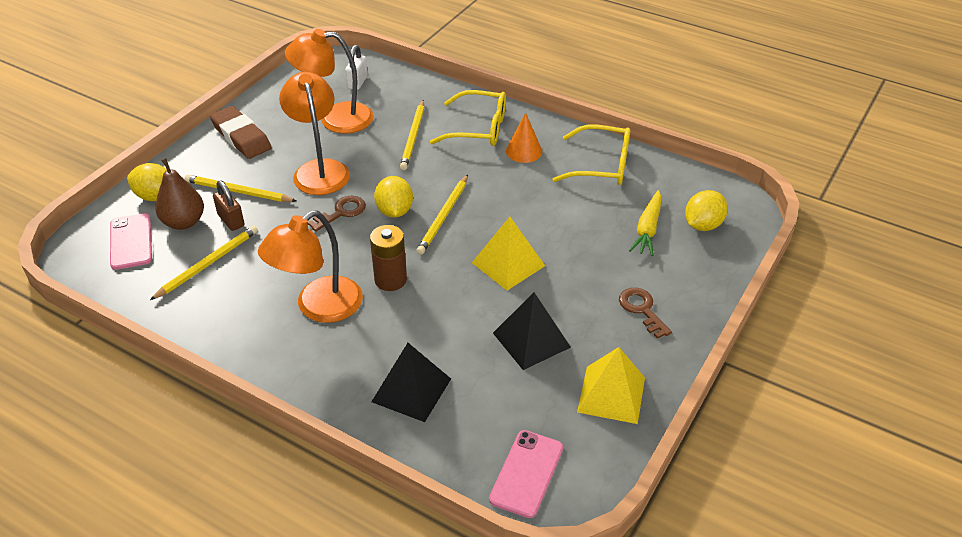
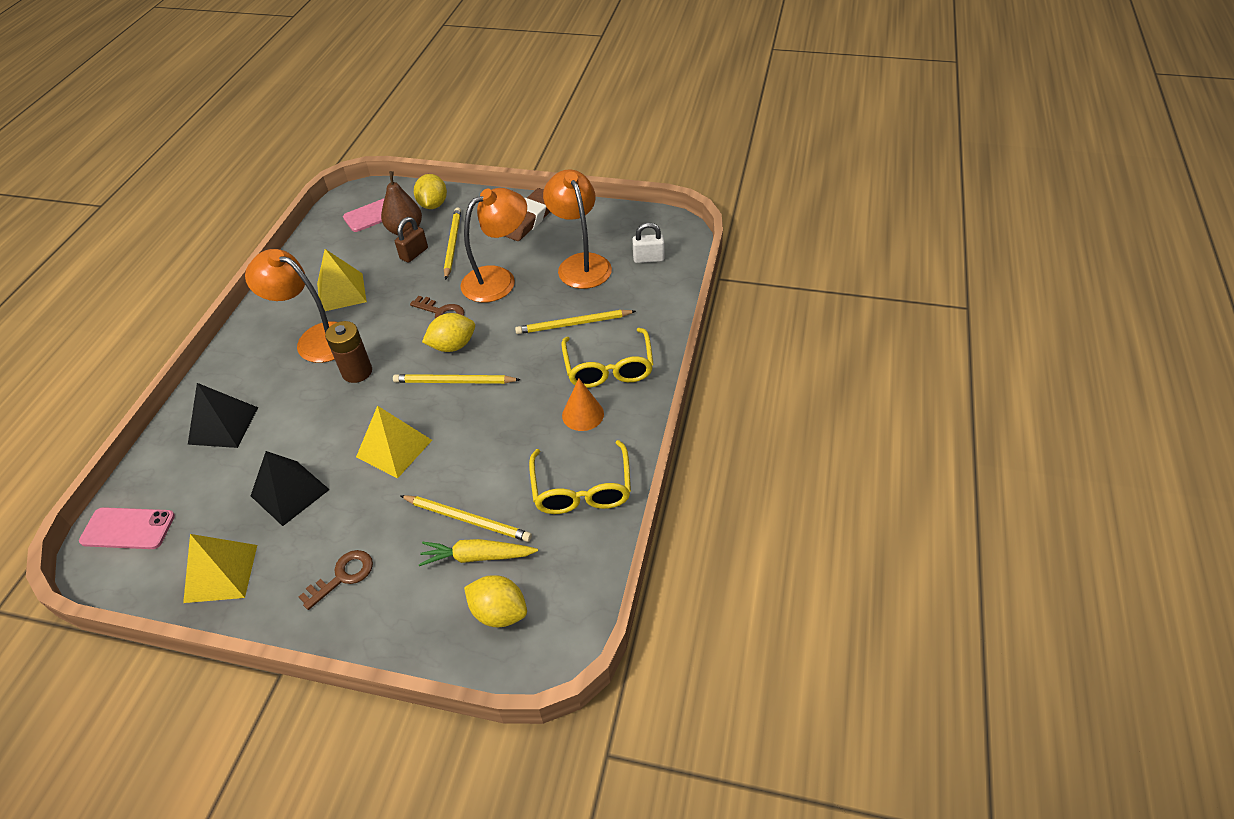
camera: 75 degrees right, 5 degrees up
yellow pencil [150,226,258,300] -> yellow pencil moved to [401,495,532,542]
none -> yellow pyramid [317,249,367,311]

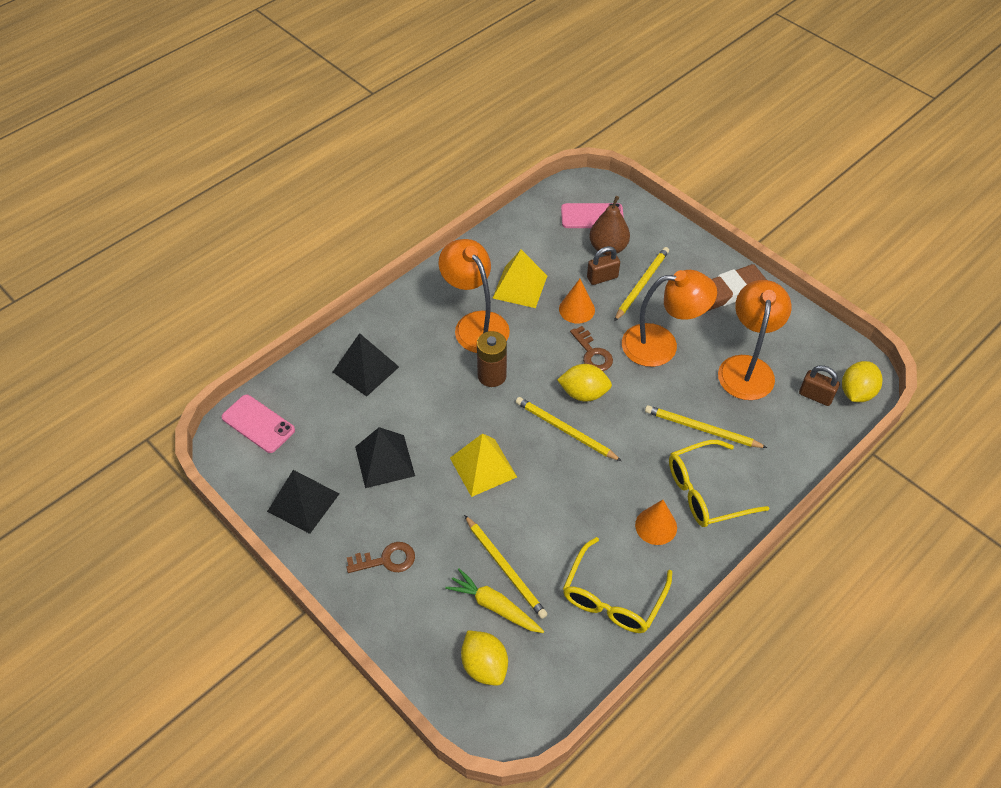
camera: 30 degrees right, 5 degrees up
yellow pyramid [183,534,257,603] -> black pyramid [267,470,339,534]
yellow lemon [414,174,447,209] -> yellow lemon moved to [842,361,882,402]
yellow glasses [561,328,653,388] -> yellow glasses turned 45 degrees clockwise [669,440,769,527]
white padlock [632,223,664,263] -> brown padlock [799,365,840,406]
none -> orange cone [559,279,595,324]

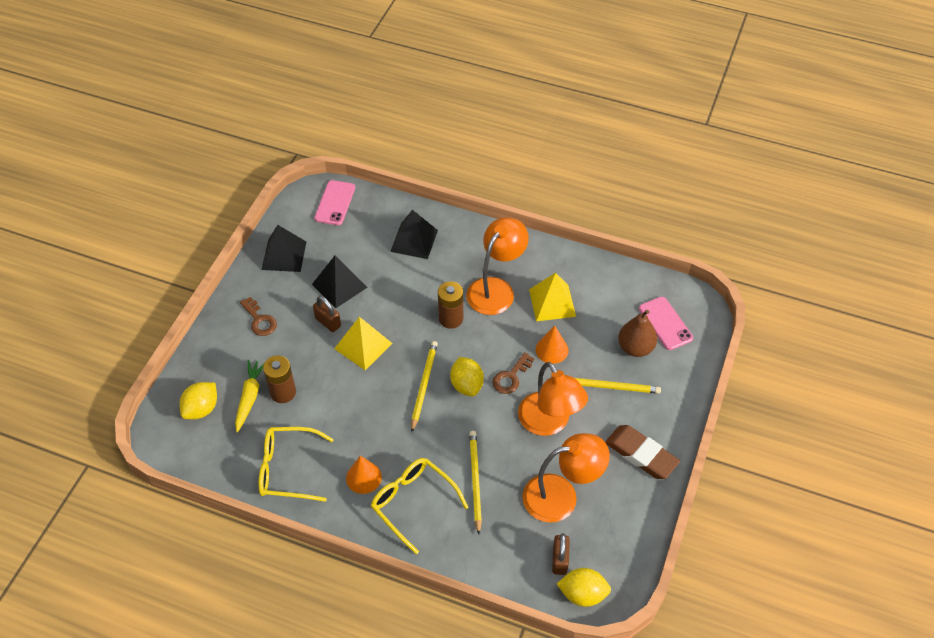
camera: 65 degrees right, 0 degrees up
yellow pencil [464,515,547,619] -> brown battery [263,355,296,403]
brown padlock [587,246,620,285] -> brown padlock moved to [313,296,341,332]

